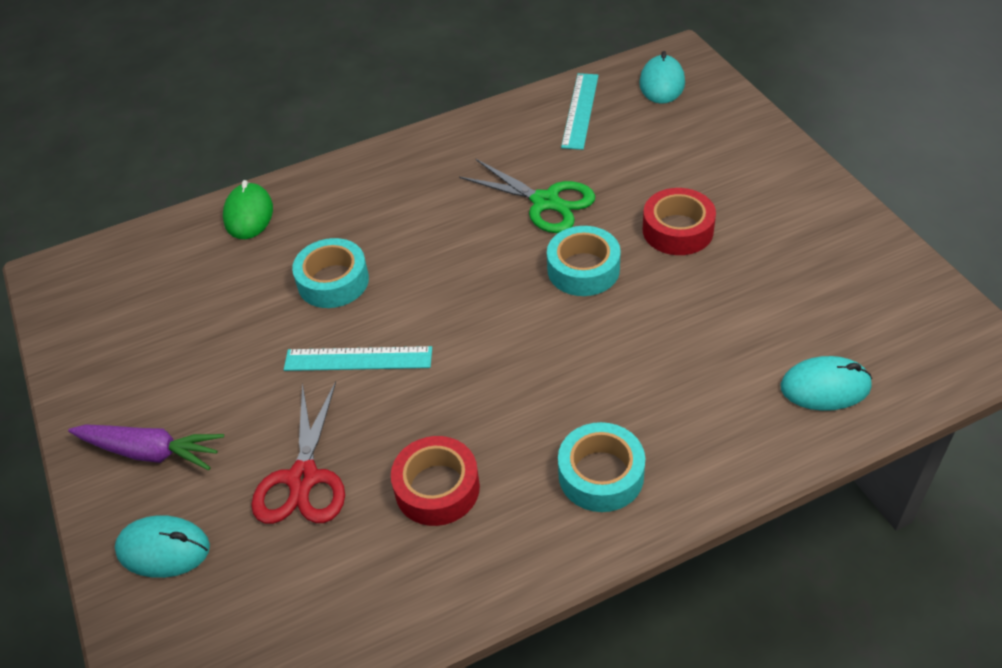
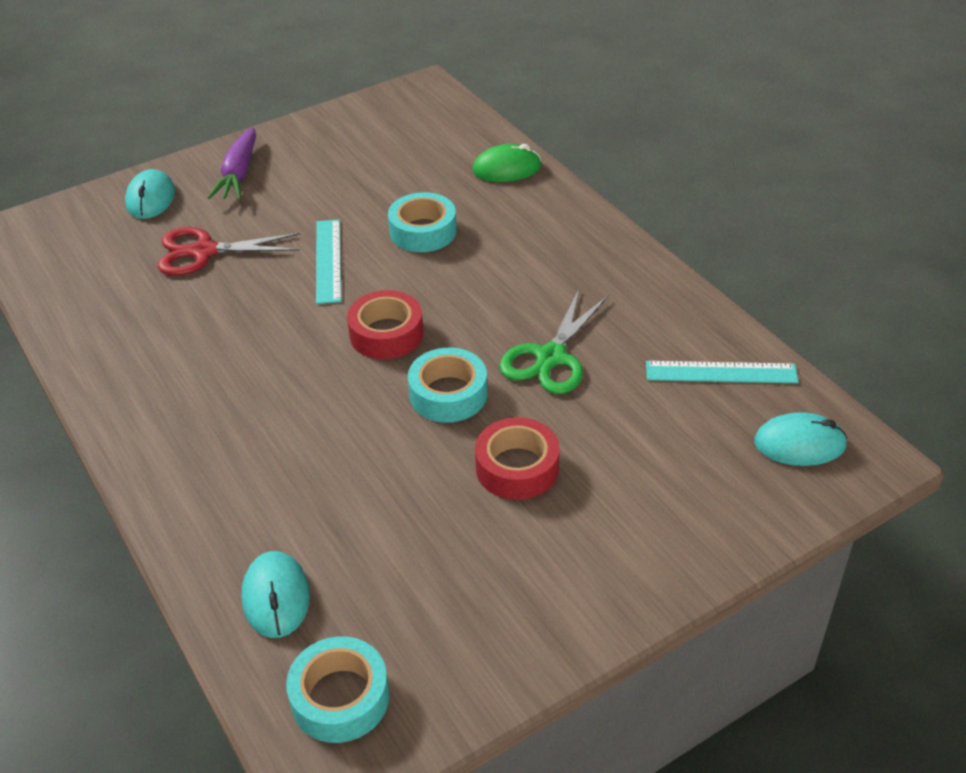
camera: 80 degrees right, 5 degrees down
red tape [391,436,480,526] -> red tape moved to [347,290,423,359]
turquoise tape [558,422,645,512] -> turquoise tape moved to [286,636,390,743]

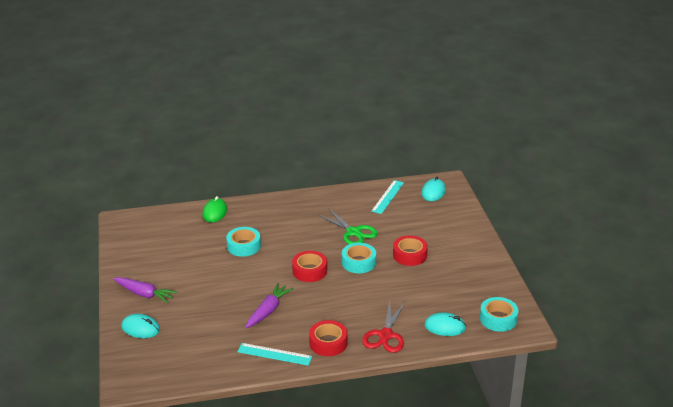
camera: 70 degrees left, 10 degrees down
red scissors [158,227,300,276] -> red scissors moved to [362,301,405,353]
turquoise ruler [316,219,341,304] -> turquoise ruler moved to [237,343,312,366]
none -> purple carrot [246,283,293,328]
none -> red tape [309,320,348,356]

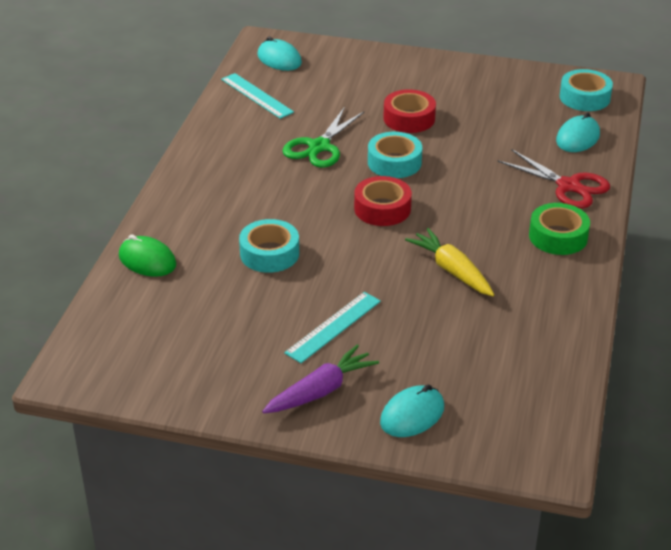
camera: 65 degrees left, 5 degrees up
turquoise ruler [237,343,312,366] -> turquoise ruler moved to [284,292,381,363]
purple carrot [246,283,293,328] -> yellow carrot [405,228,494,296]
red tape [309,320,348,356] -> green tape [529,203,590,255]
green scissors [318,208,378,244] -> green scissors turned 135 degrees clockwise [282,107,365,168]

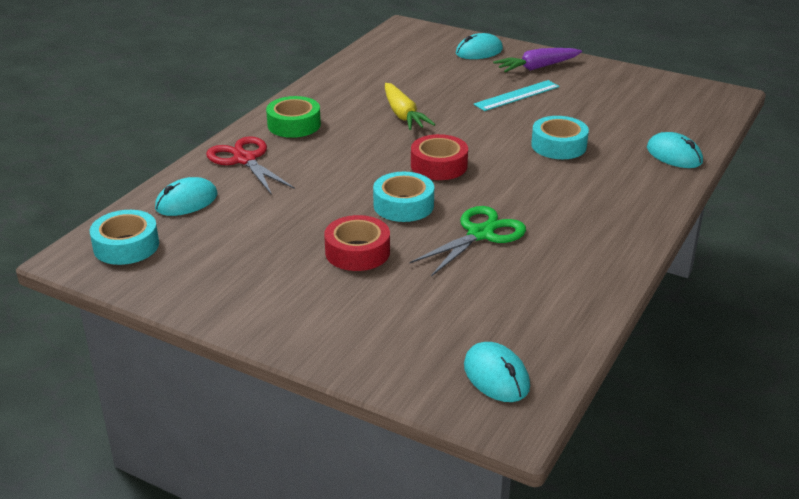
camera: 165 degrees left, 5 degrees down
green mouse [119,234,176,277] -> turquoise mouse [647,132,703,168]
turquoise ruler [221,73,294,119] -> none

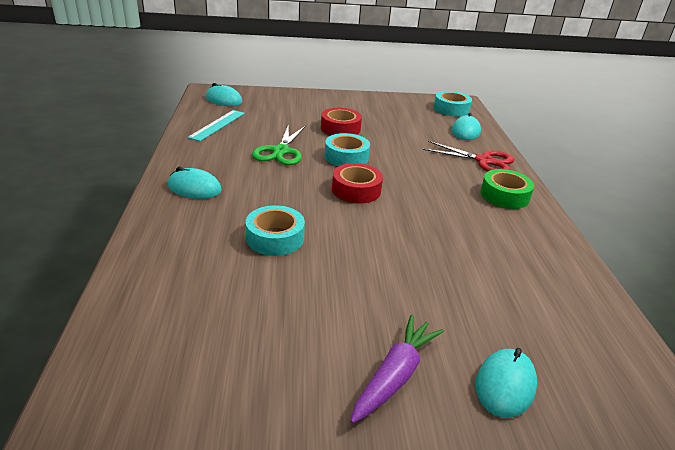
camera: 145 degrees right, 0 degrees up
yellow carrot [385,83,435,130] -> none
turquoise ruler [474,80,560,111] -> turquoise ruler moved to [187,110,245,141]
turquoise mouse [647,132,703,168] -> turquoise mouse moved to [168,167,222,199]

